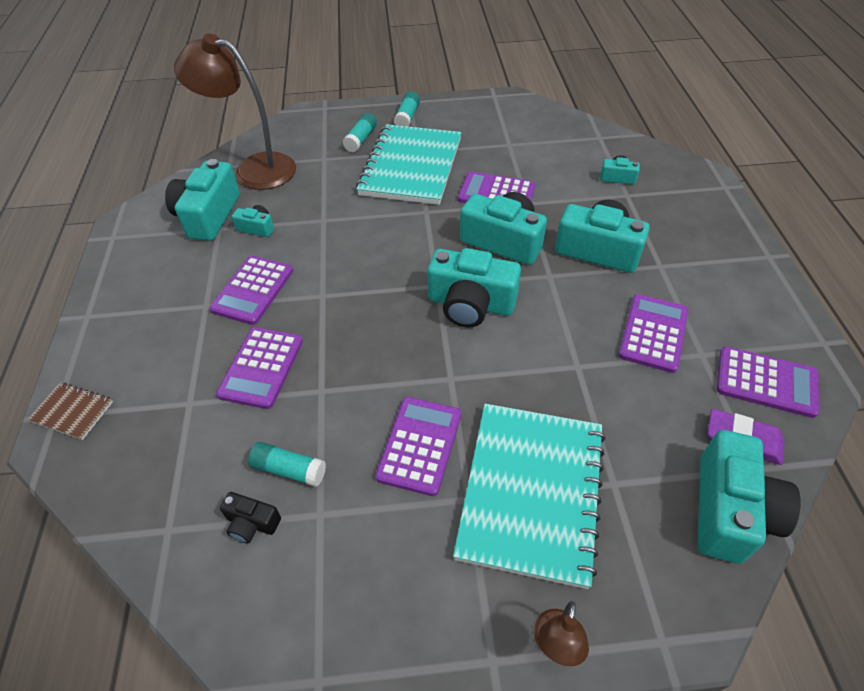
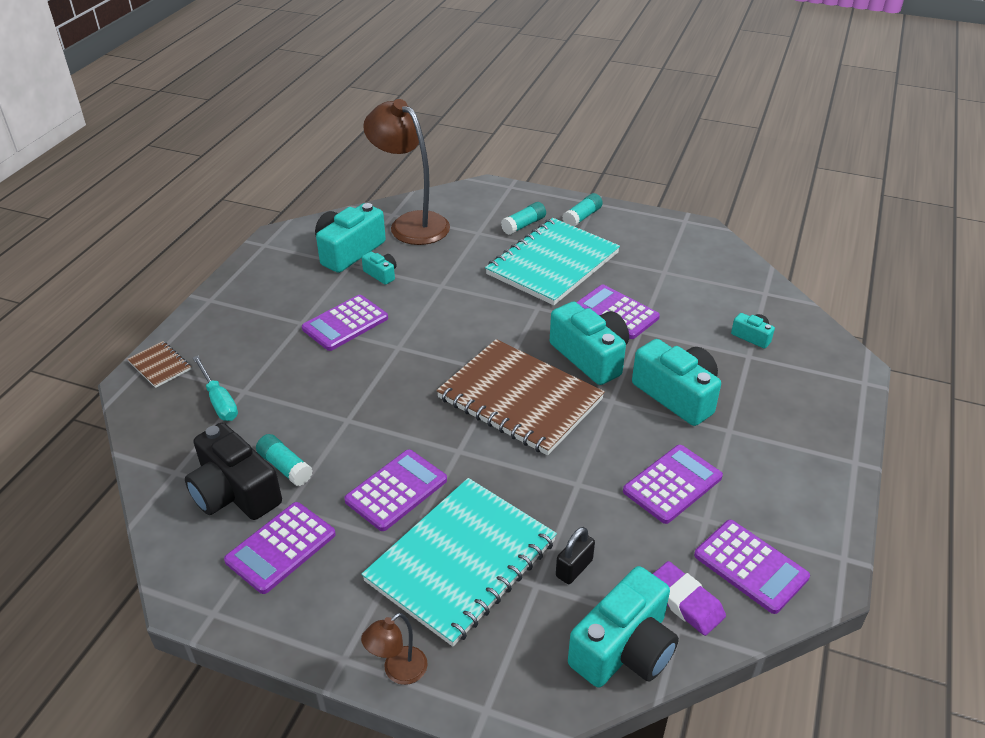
camera: 25 degrees right, 10 degrees down
purple calculator [216,327,303,409] -> purple calculator moved to [224,502,336,594]
black camera [220,492,281,543] -> black camera [185,423,282,520], size x2.08
turquoise camera [427,248,521,328] -> brown notebook [436,339,605,455]
none -> turquoise screwdriver [193,356,238,421]
none -> black padlock [556,527,595,584]

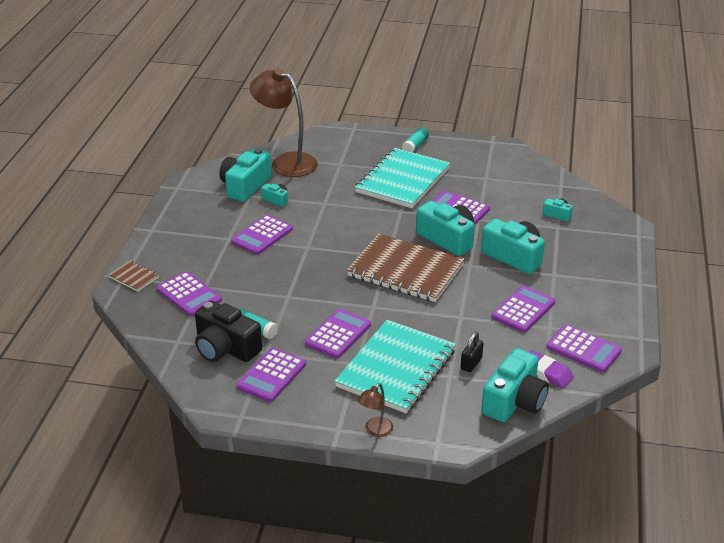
camera: 10 degrees left, 5 degrees down
turquoise screwdriver [193,356,238,421] -> purple calculator [157,271,222,316]
turquoise glue stick [501,202,546,235] -> none

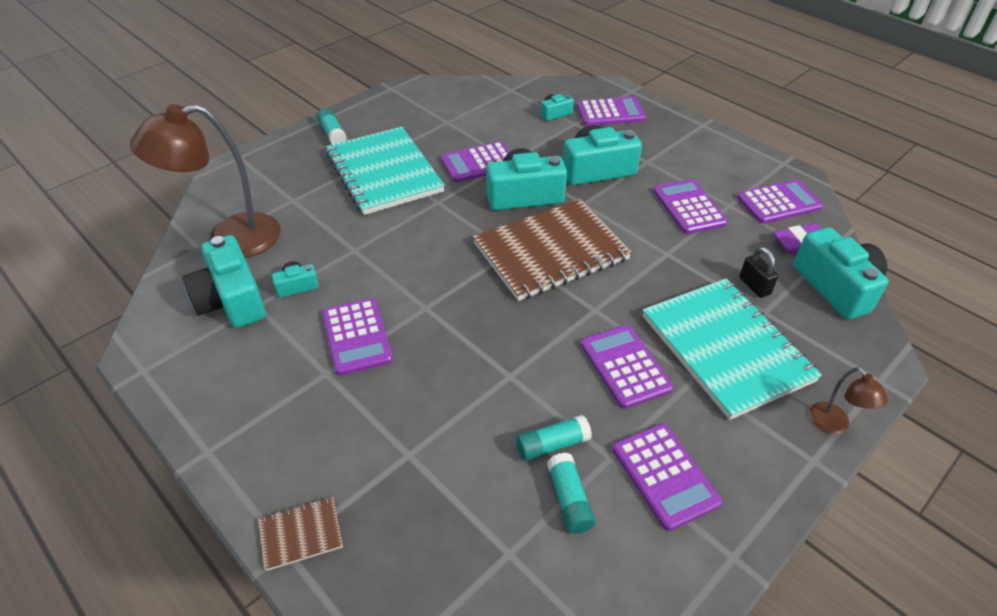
camera: 55 degrees left, 10 degrees up
purple calculator [157,271,222,316] -> purple calculator moved to [577,97,646,126]
black camera [195,301,262,362] -> turquoise glue stick [547,453,595,534]

